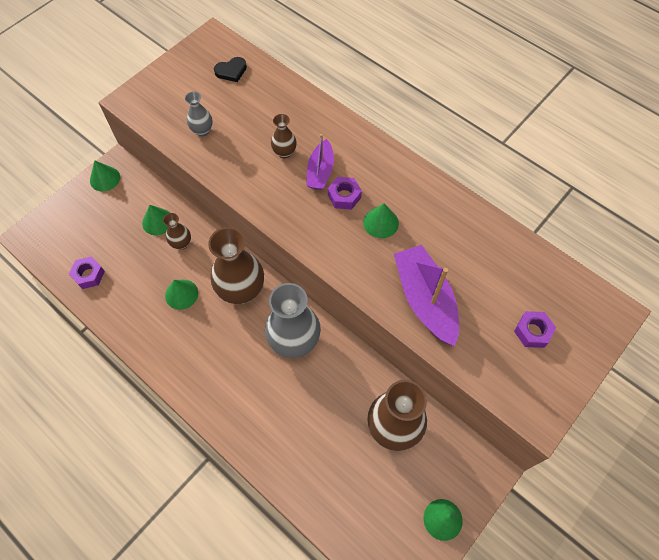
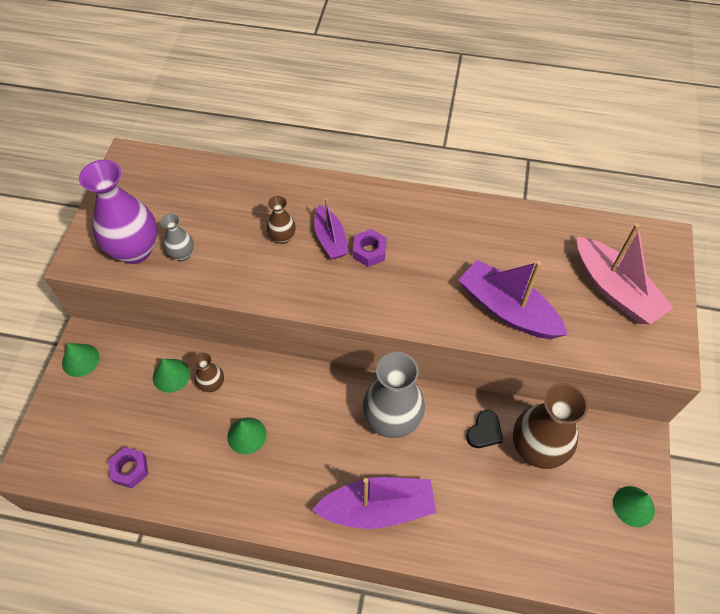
camera: 30 degrees left, 5 degrees down
brown vase [208,227,264,304] -> none
black heart [214,57,247,82] -> black heart moved to [466,410,503,448]
green cone [363,203,399,238] -> none
purple nut [514,311,556,348] -> pink boat [577,224,674,324]
none -> purple vase [79,160,157,264]
none -> purple boat [312,477,436,529]

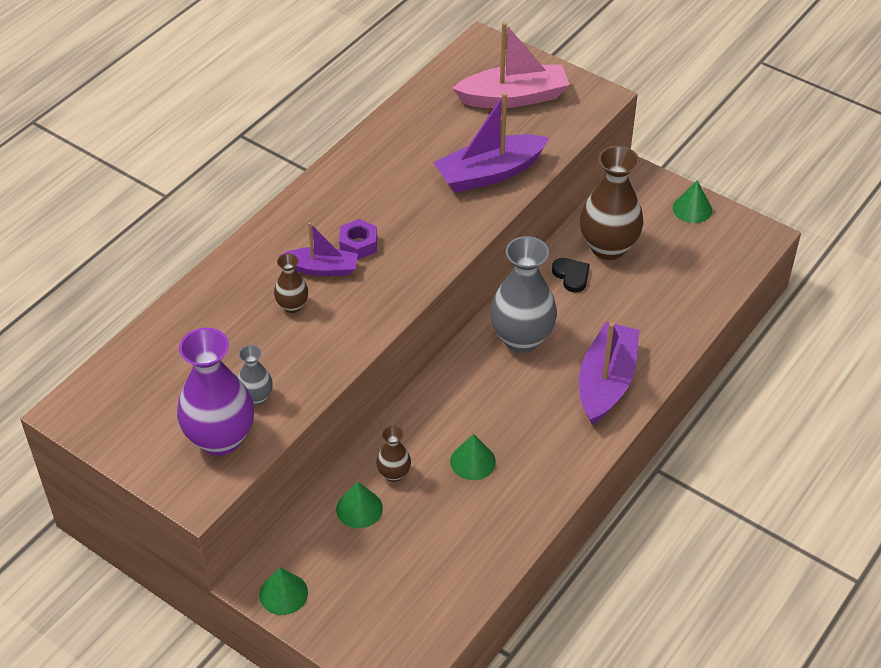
camera: 65 degrees left, 10 degrees down
purple nut [108,447,148,488] -> none

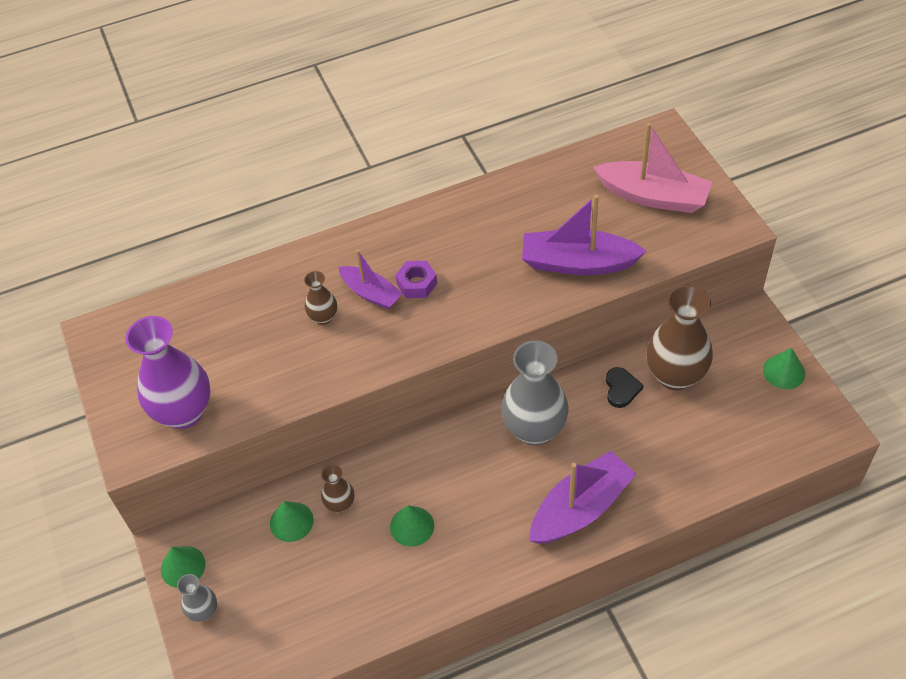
camera: 35 degrees right, 5 degrees up
grey vase [238,345,273,406] -> grey vase moved to [177,574,217,622]

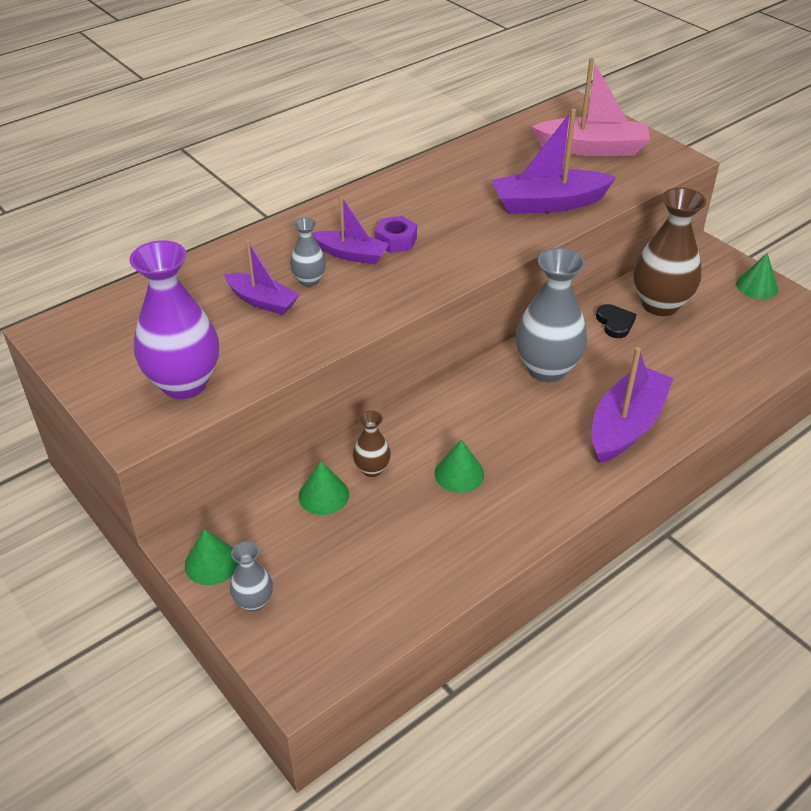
camera: 20 degrees left, 10 degrees down
brown vase [304,271,337,325] -> grey vase [290,217,326,287]
none -> purple boat [224,240,300,315]

